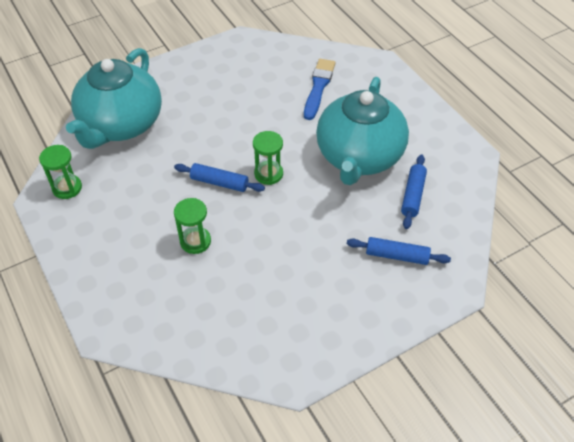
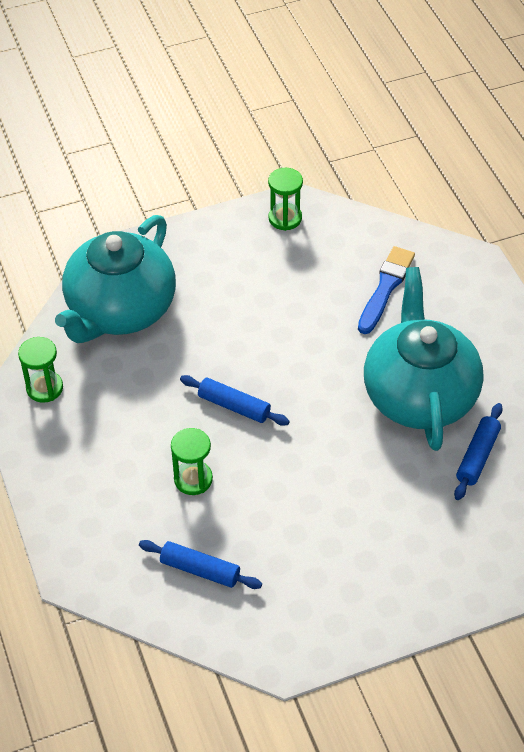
camera: 10 degrees right, 0 degrees up
green hourglass [253,131,283,185] -> green hourglass moved to [268,168,303,231]
turquoise teapot [316,77,409,185] -> turquoise teapot turned 150 degrees clockwise [364,267,484,451]
blue rolling pin [347,237,451,265] -> blue rolling pin moved to [139,540,262,589]

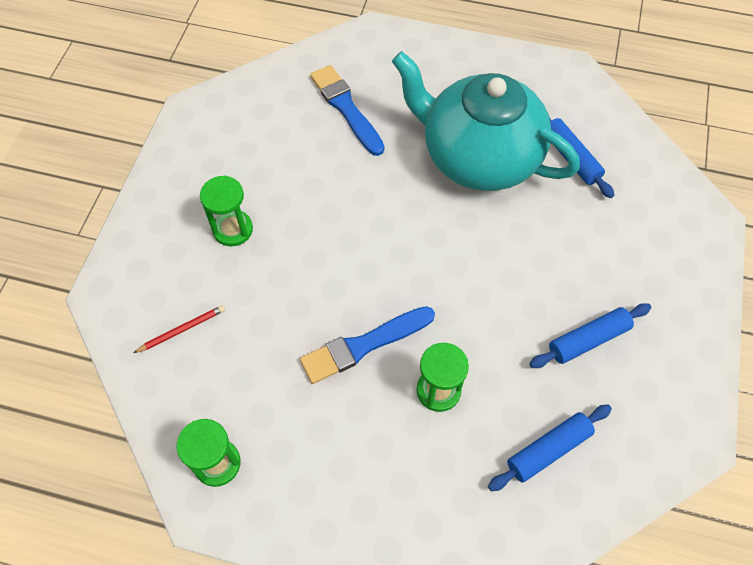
camera: 55 degrees left, 10 degrees up
turquoise teapot [55,215,176,343] -> red pencil [133,305,225,353]
blue rolling pin [180,375,290,426] -> blue rolling pin moved to [529,303,651,368]
green hourglass [268,168,303,231] -> green hourglass moved to [200,175,253,246]
none -> blue brush [300,306,435,384]

